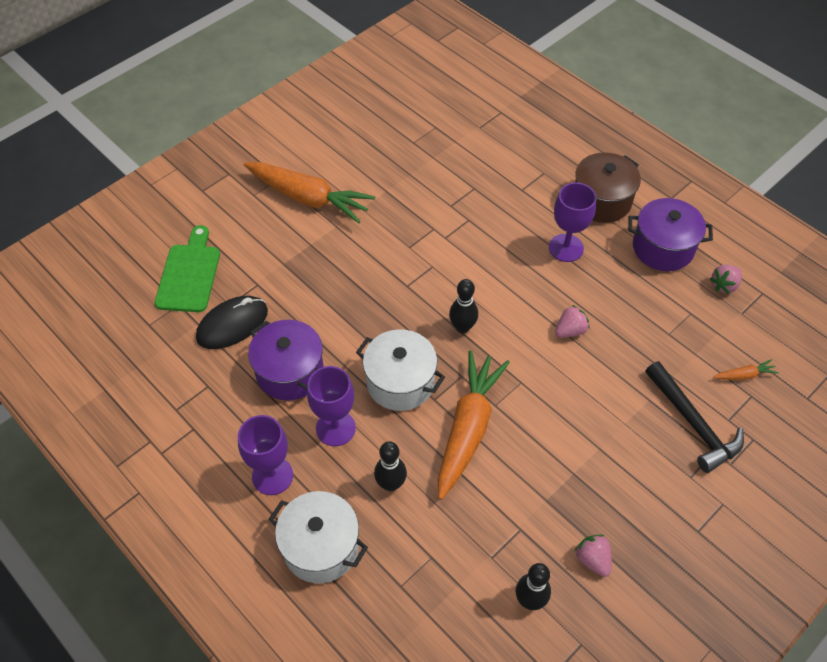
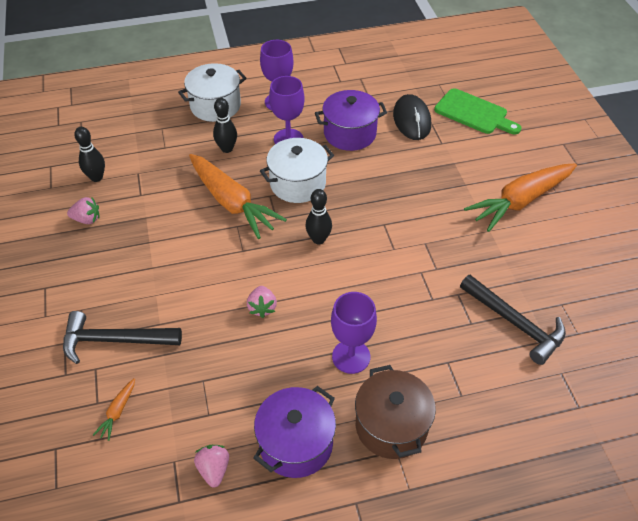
camera: 120 degrees right, 5 degrees down
none -> black hammer [460,275,566,365]

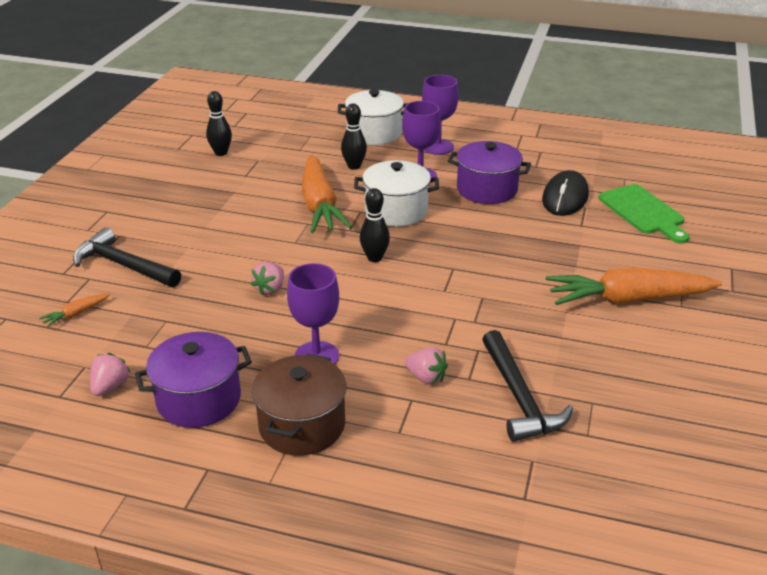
camera: 30 degrees right, 15 degrees down
pink strawberry [67,197,100,224] -> pink strawberry moved to [405,347,448,385]

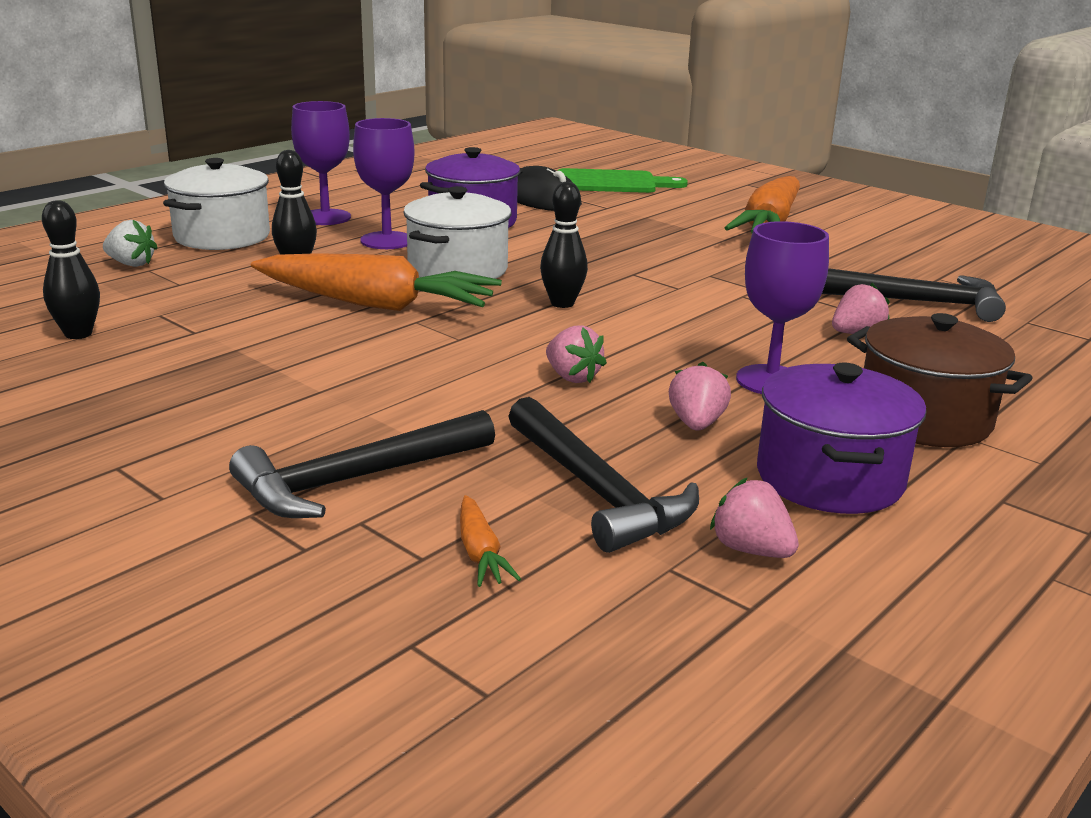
camera: 65 degrees left, 10 degrees down
none -> white strawberry [103,220,158,267]
none -> black hammer [508,397,699,553]
none -> pink strawberry [669,362,731,431]

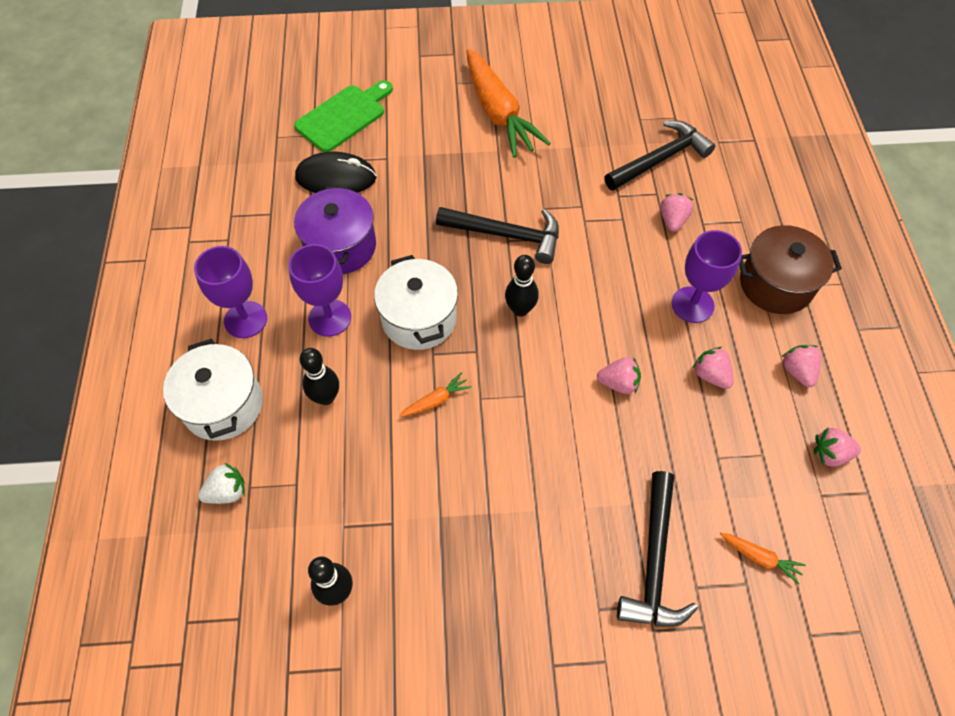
camera: 45 degrees left, 35 degrees up
orange carrot [251,253,502,311] -> orange carrot [399,372,472,417], size x0.41
black hammer [508,397,699,553] -> black hammer moved to [436,207,559,264]
purple pot [757,363,927,514] -> pink strawberry [782,345,821,387]

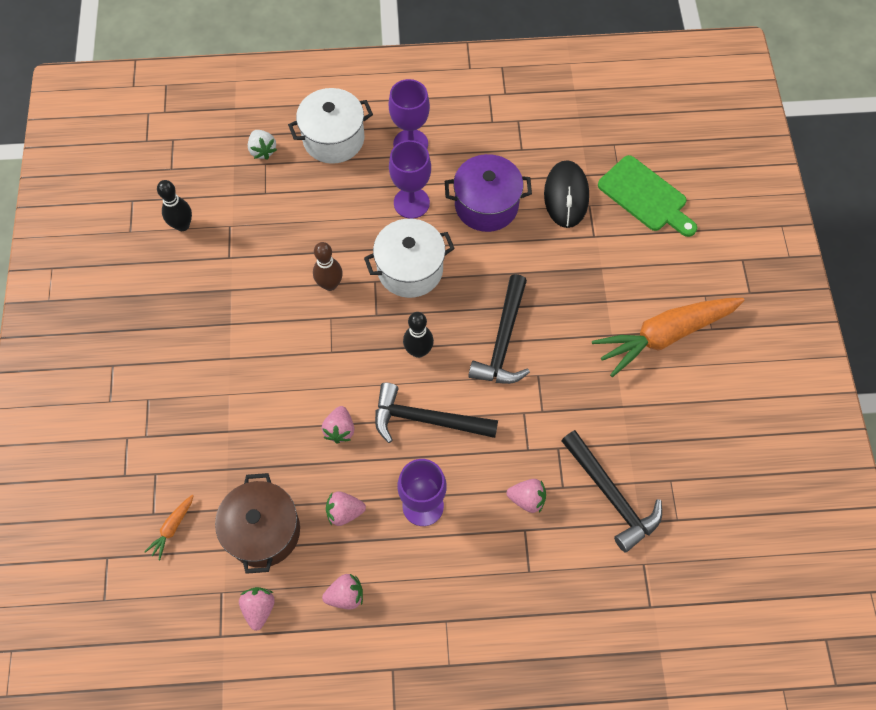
camera: 90 degrees right, 5 degrees up
black bowling pin [299,348,339,405] -> none
orange carrot [399,372,472,417] -> brown bowling pin [313,242,343,291]
black hammer [617,471,698,627] -> black hammer moved to [375,383,498,443]
pink strawberry [692,347,734,389] -> pink strawberry turned 150 degrees counterclockwise [326,491,366,526]
brown pot [739,225,842,314] -> brown pot moved to [215,473,300,574]

